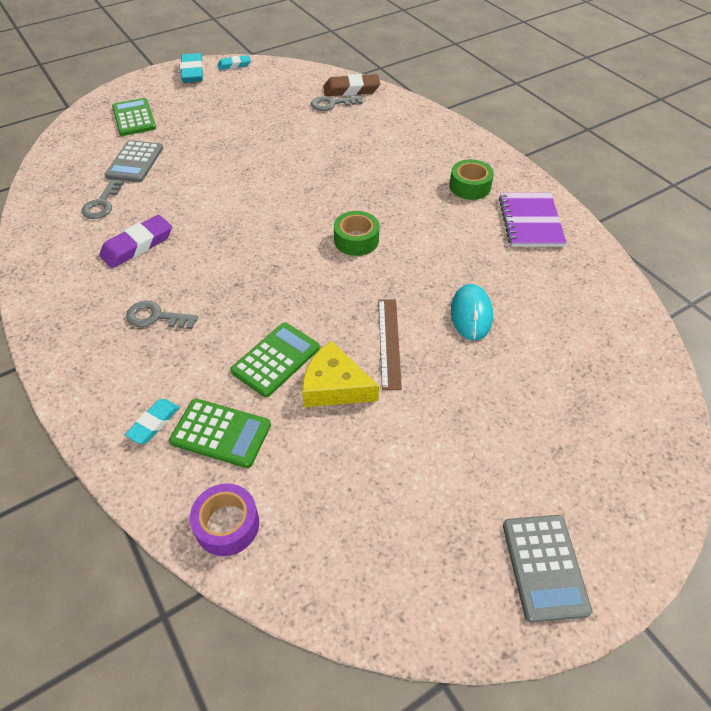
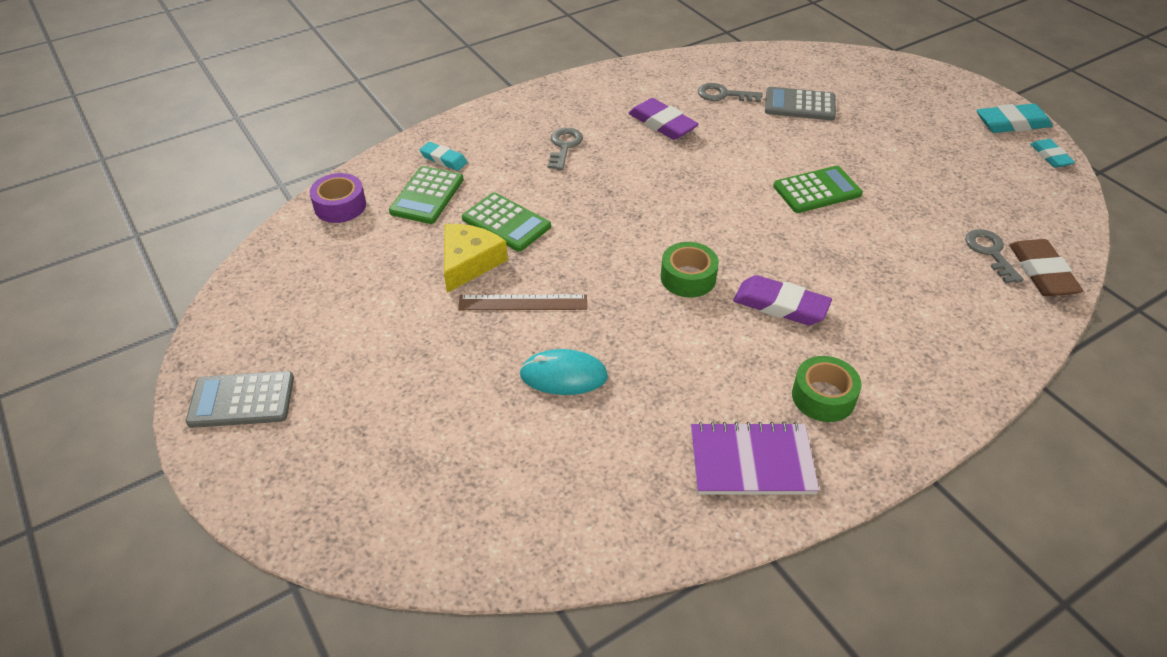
camera: 90 degrees right, 5 degrees down
green calculator [112,98,156,136] -> green calculator moved to [773,166,863,213]
none -> purple eraser [733,275,832,325]

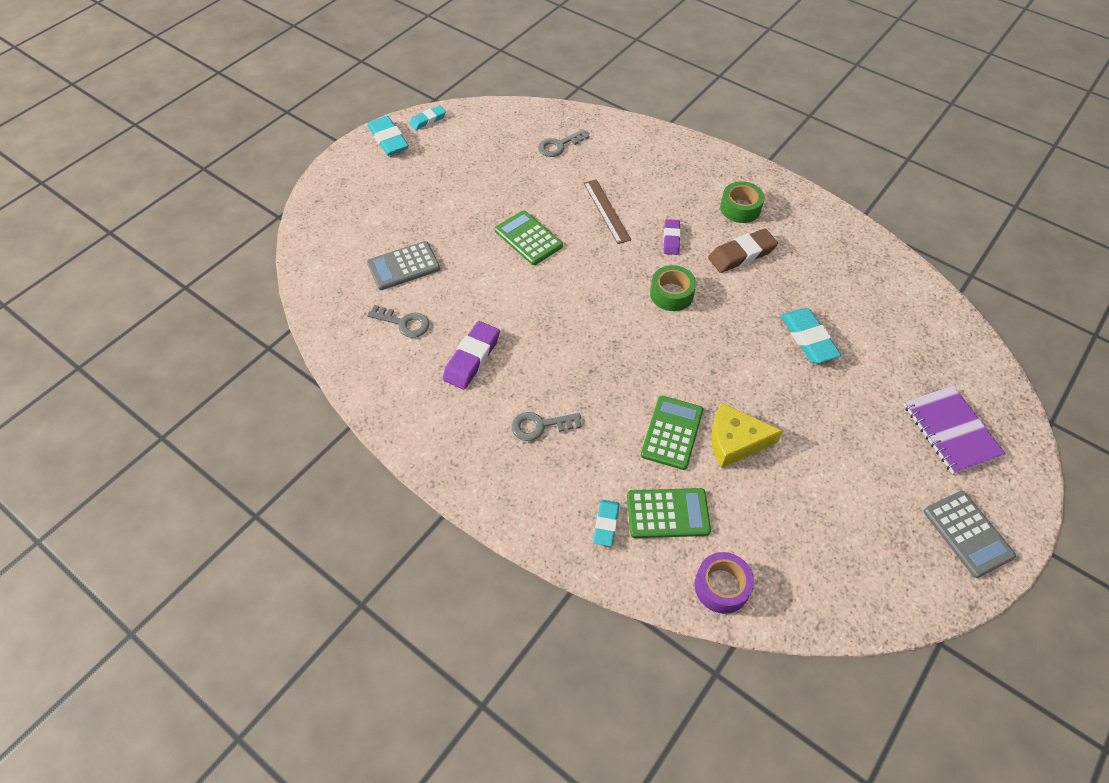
camera: 110 degrees left, 10 degrees up
brown ruler [458,294,587,310] -> brown ruler moved to [584,179,631,244]
turquoise mouse [519,349,608,395] -> turquoise eraser [781,308,841,363]
purple notebook [691,422,819,495] -> purple notebook moved to [904,385,1006,474]
grey key [698,83,762,103] -> grey key turned 60 degrees counterclockwise [367,305,429,338]
purple eraser [733,275,832,325] -> purple eraser [663,219,681,255], size x0.62
grey calculator [765,87,836,120] -> grey calculator turned 75 degrees clockwise [367,241,440,290]
brown eraser [1009,239,1083,296] -> brown eraser moved to [708,229,778,273]

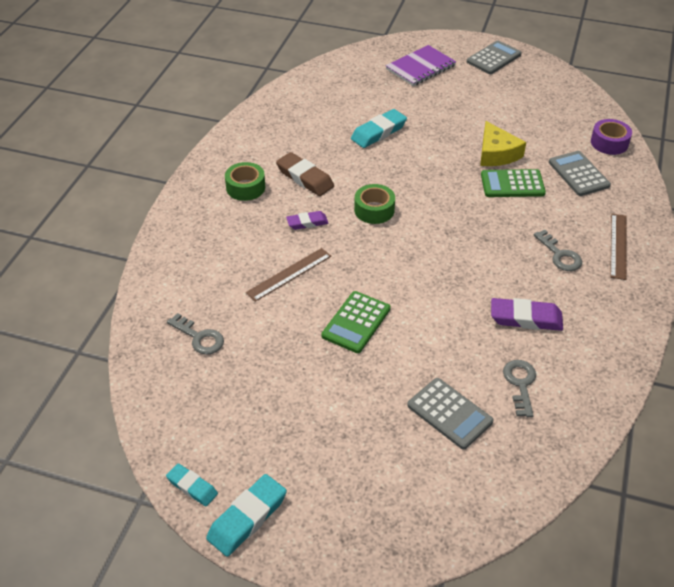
camera: 110 degrees left, 10 degrees down
turquoise eraser [593,500,620,546] -> none
green calculator [627,488,711,538] -> grey calculator [549,151,611,196]
none -> brown ruler [610,214,627,280]

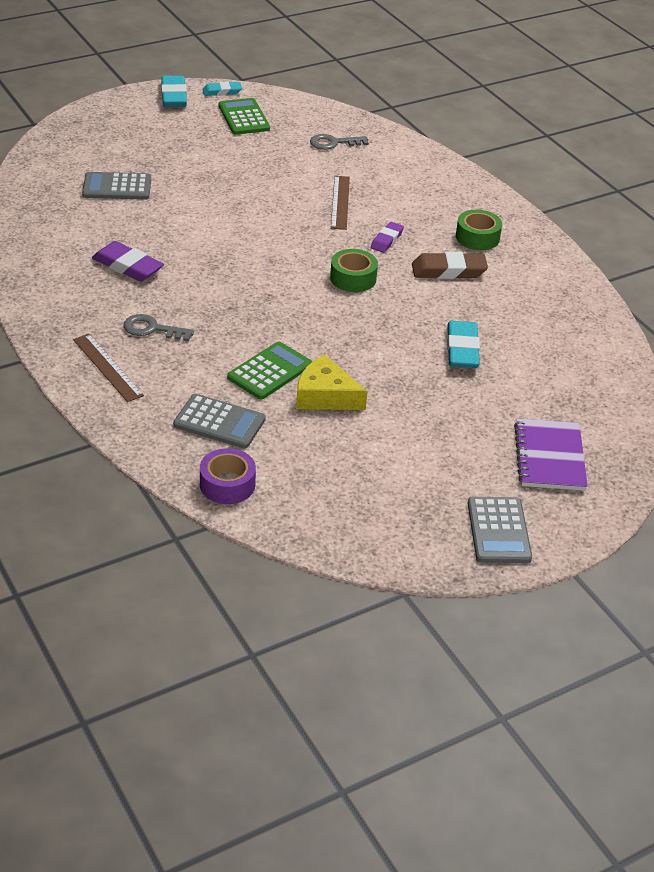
camera: 130 degrees right, 5 degrees down
green calculator [321,291,390,353] -> green calculator moved to [219,98,270,135]
purple eraser [491,298,563,331] -> purple eraser turned 75 degrees clockwise [92,241,164,281]
grey key [503,360,536,417] -> none

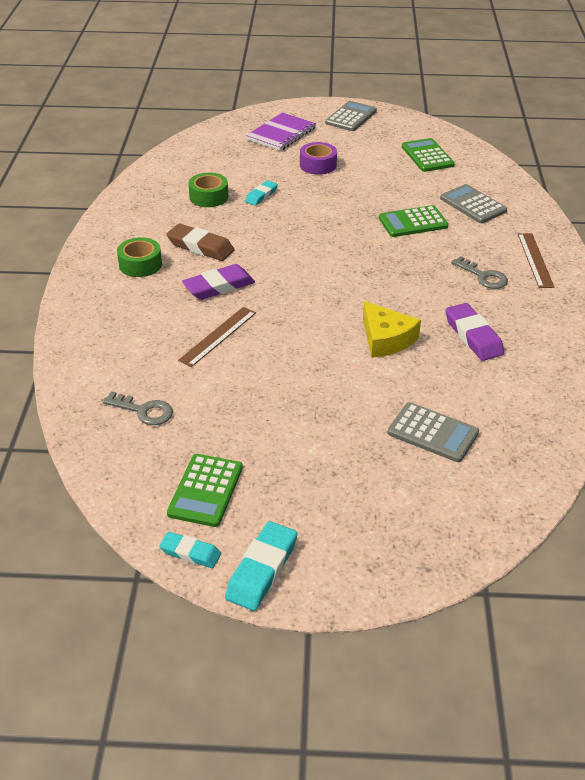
camera: 145 degrees left, 0 degrees up
purple tape [200,448,256,504] -> purple tape moved to [300,142,337,175]
yellow cheese [296,355,367,410] -> yellow cheese moved to [363,301,421,358]
green tape [330,249,378,292] -> green tape moved to [188,173,228,207]
purple eraser [371,222,404,253] -> purple eraser [182,264,255,300], size x1.61
turquoise eraser [447,321,480,368] -> turquoise eraser [245,180,278,206], size x0.62
none -> green calculator [402,138,455,172]

